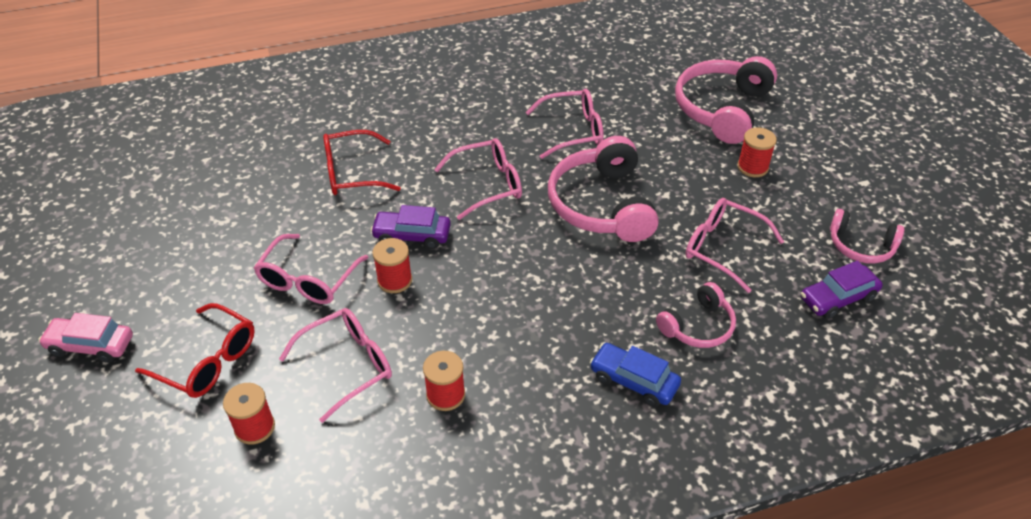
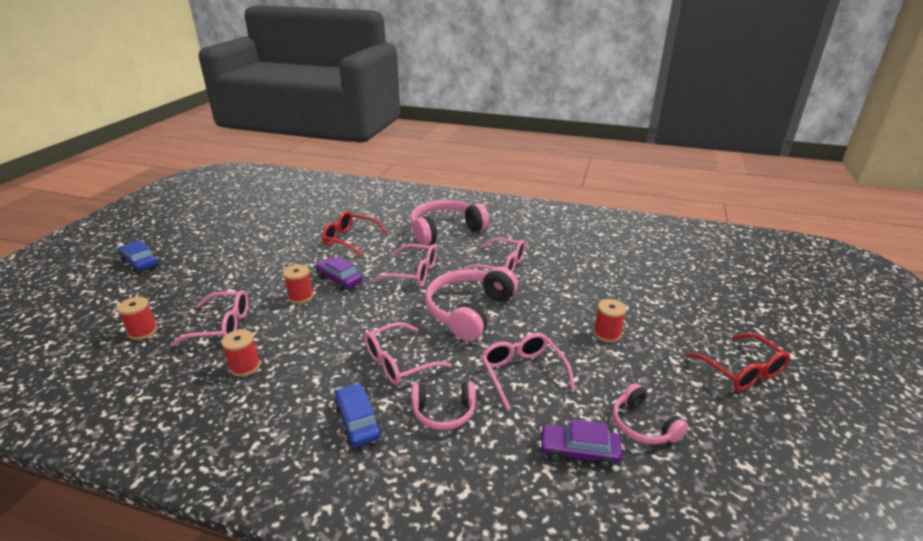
camera: 35 degrees right, 15 degrees down
pink car [38,313,133,363] -> blue car [118,240,158,273]
red glasses [135,303,255,398] -> red glasses moved to [685,333,790,391]
pink glasses [254,234,369,304] -> pink glasses moved to [365,322,452,385]
pink headphones [675,56,777,144] -> pink headphones moved to [410,200,489,246]

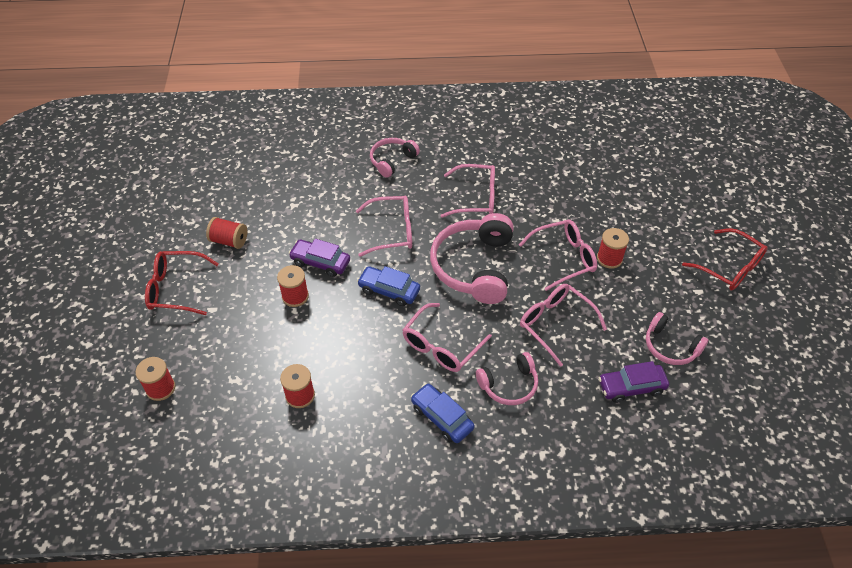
camera: 20 degrees left, 20 degrees up
blue car [118,240,158,273] -> blue car moved to [357,266,420,306]
pink glasses [170,290,248,346] -> pink glasses moved to [519,220,597,291]
red glasses [322,211,387,256] -> red glasses moved to [145,251,219,315]
pink headphones [410,200,489,246] -> pink headphones [370,138,420,178], size x0.56
none -> red spool [206,217,247,249]

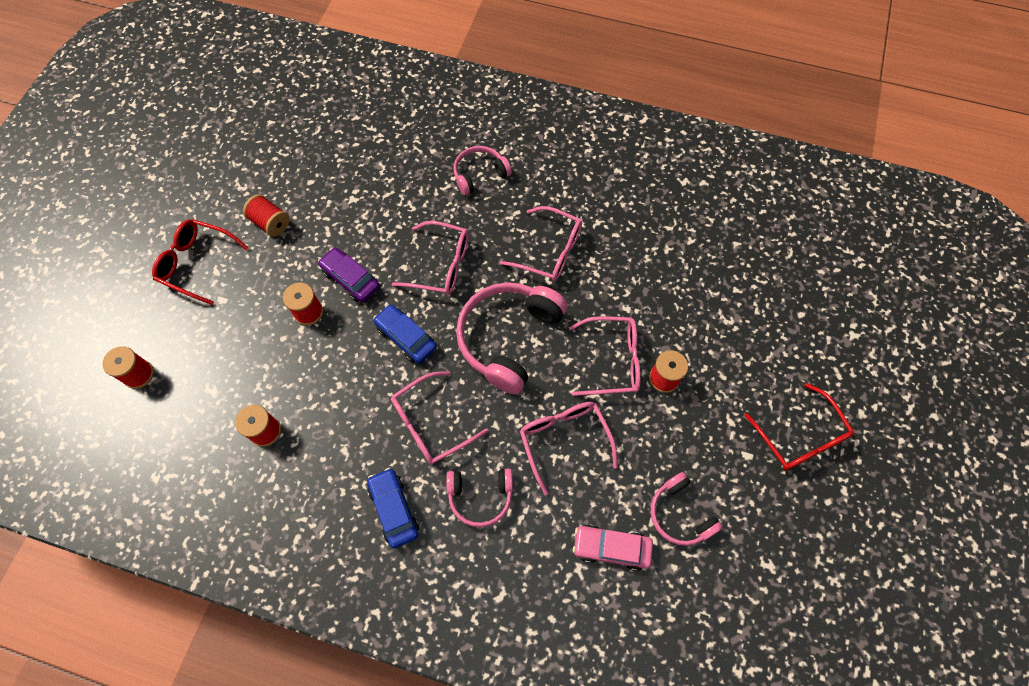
camera: 20 degrees right, 15 degrees up
purple car [599,361,669,403] -> pink car [573,525,653,571]

